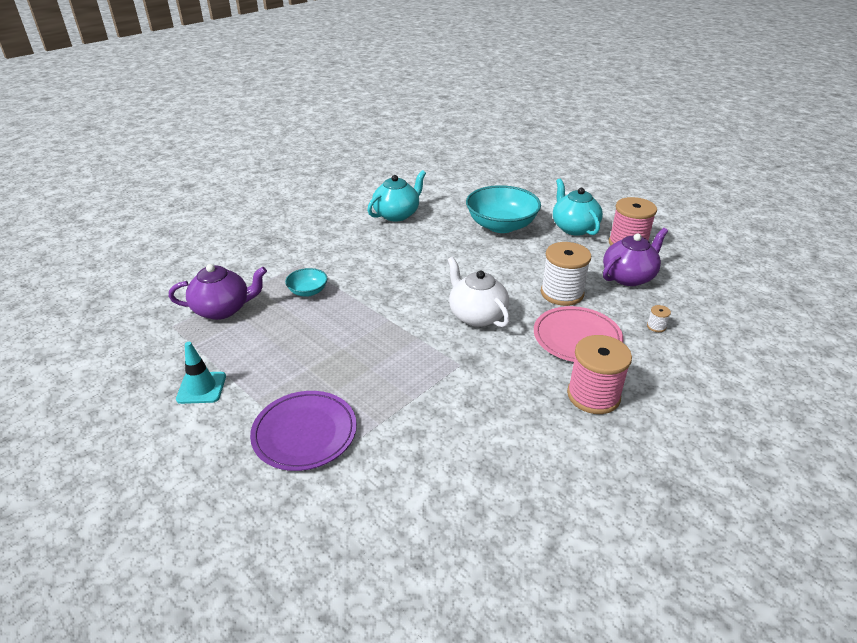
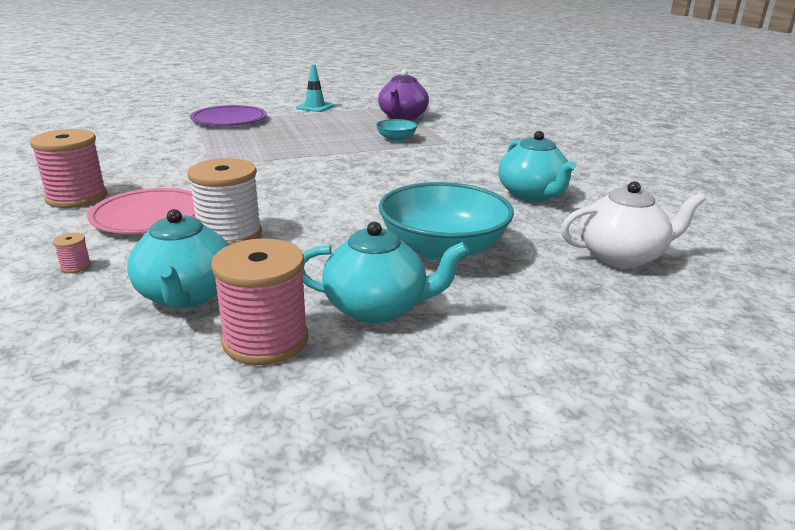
camera: 115 degrees right, 10 degrees down
white teapot [447,257,510,327] -> white teapot moved to [561,181,706,268]
purple teapot [603,228,668,286] -> turquoise teapot [127,209,229,308]
white spool [647,305,671,332] -> pink spool [53,233,91,273]

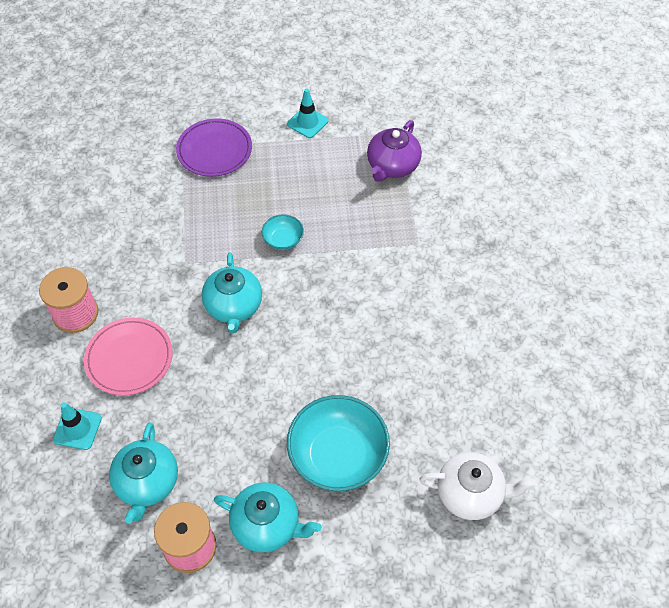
camera: 15 degrees right, 30 degrees up
pink spool [53,233,91,273] -> turquoise traffic cone [53,402,102,450]
white spool [187,158,262,245] -> none
turquoise bowl [376,119,418,142] -> turquoise bowl moved to [262,214,304,250]
turquoise teapot [498,131,576,202] -> turquoise teapot moved to [202,252,262,333]

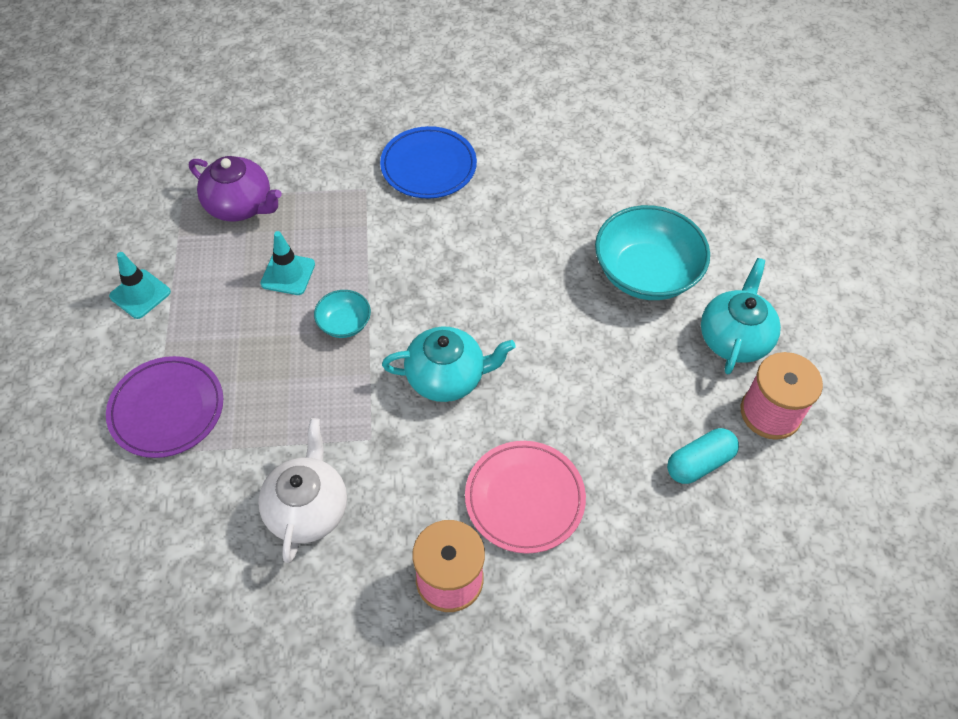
camera: 90 degrees left, 0 degrees up
turquoise traffic cone [53,402,102,450] -> turquoise traffic cone moved to [260,231,315,295]
turquoise teapot [109,422,178,524] -> turquoise capsule [667,428,739,484]
white teapot [419,452,537,520] -> white teapot moved to [258,418,347,563]
none -> blue plate [380,126,477,199]

